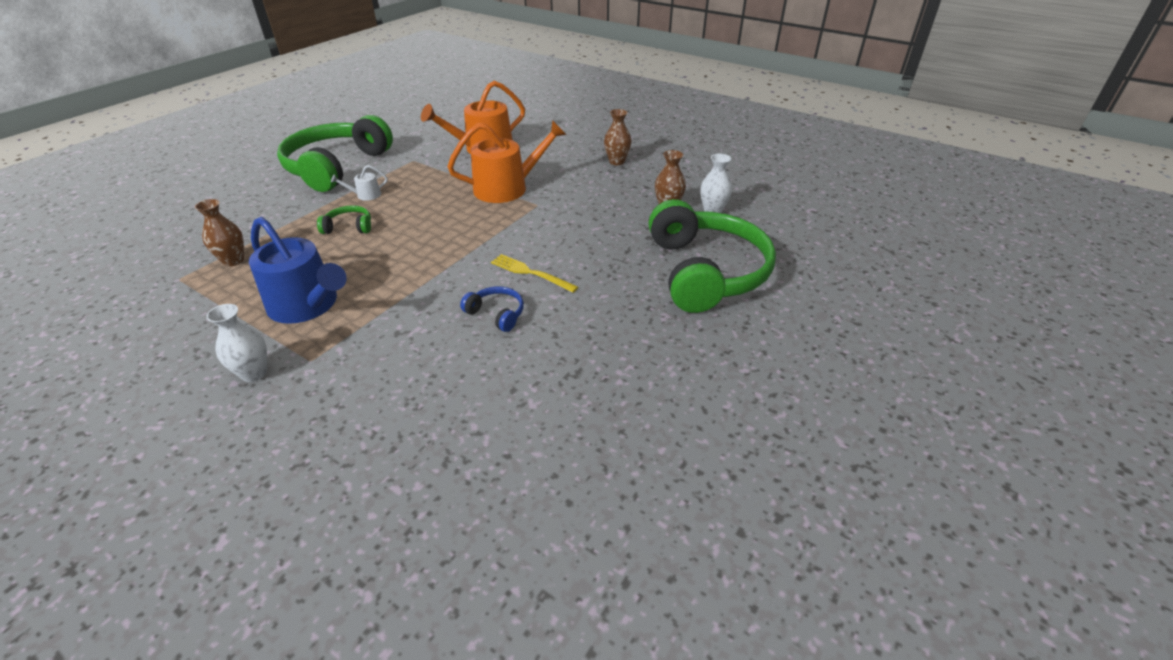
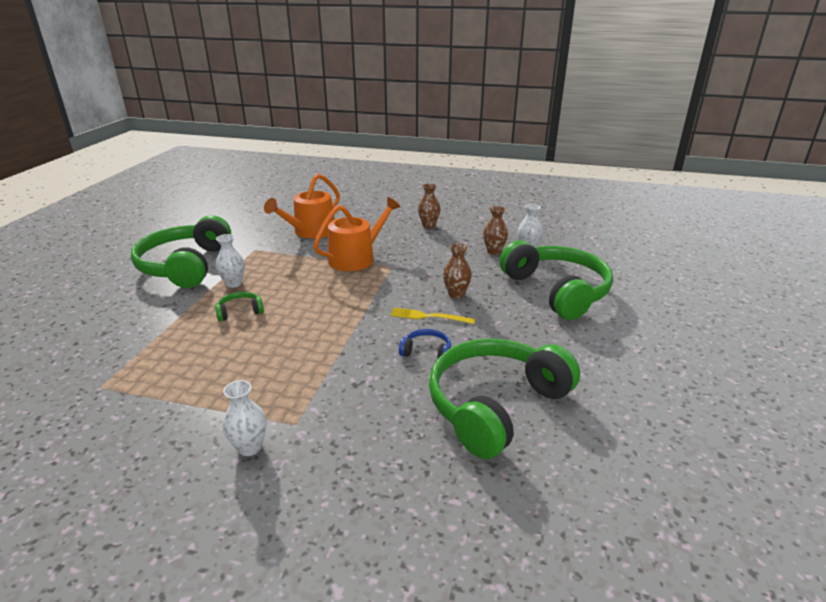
camera: 20 degrees left, 10 degrees down
brown vase [195,199,244,266] -> brown vase moved to [443,243,472,298]
blue watering can [249,217,347,324] -> none
white watering can [331,165,387,201] -> white vase [216,234,245,288]
none -> green headphones [429,339,580,459]

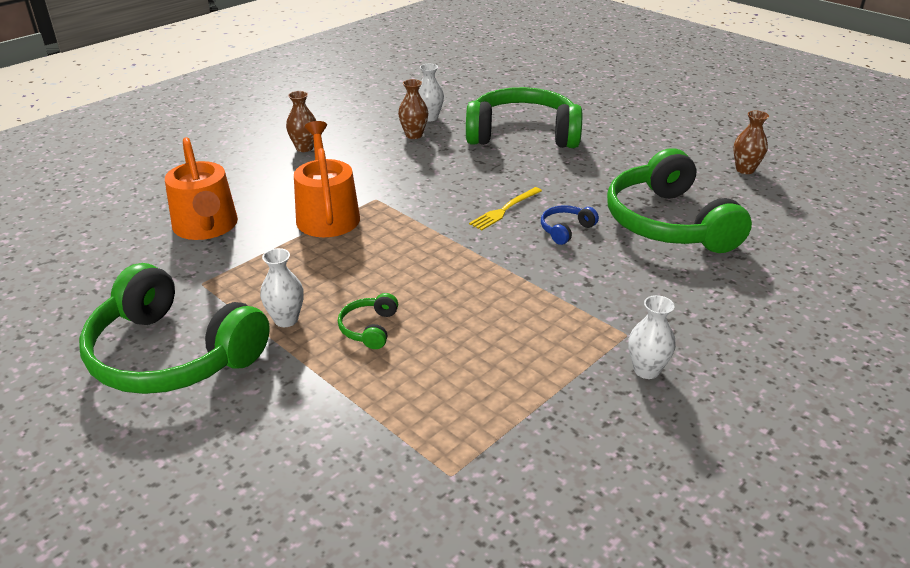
camera: 60 degrees left, 5 degrees up
brown vase [443,243,472,298] -> brown vase moved to [733,111,769,174]

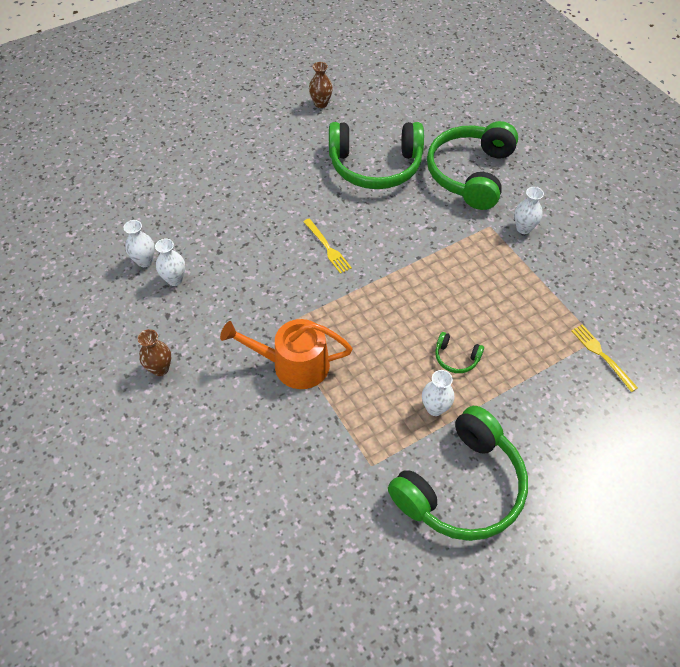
camera: 75 degrees left, 20 degrees up
orange watering can [165,137,238,240] -> none
brown vase [398,79,428,139] -> white vase [155,238,185,286]
green headphones [466,87,582,148] -> green headphones moved to [427,121,518,210]
blue headphones [541,205,599,245] -> none
none -> yellow fork [571,324,638,392]

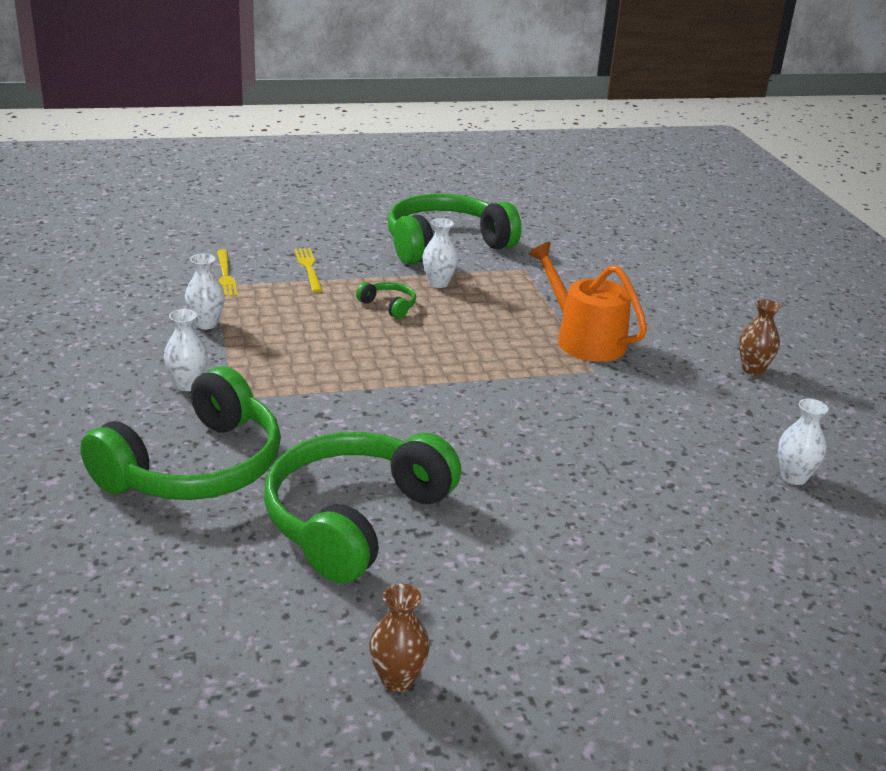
camera: 165 degrees left, 25 degrees down
white vase [155,238,185,286] -> white vase moved to [185,254,225,329]
orange watering can [220,319,352,389] -> orange watering can turned 150 degrees counterclockwise [529,242,647,362]
yellow fork [303,219,352,274] -> yellow fork moved to [294,248,323,293]
green headphones [329,122,424,189] -> green headphones turned 75 degrees counterclockwise [264,432,461,583]

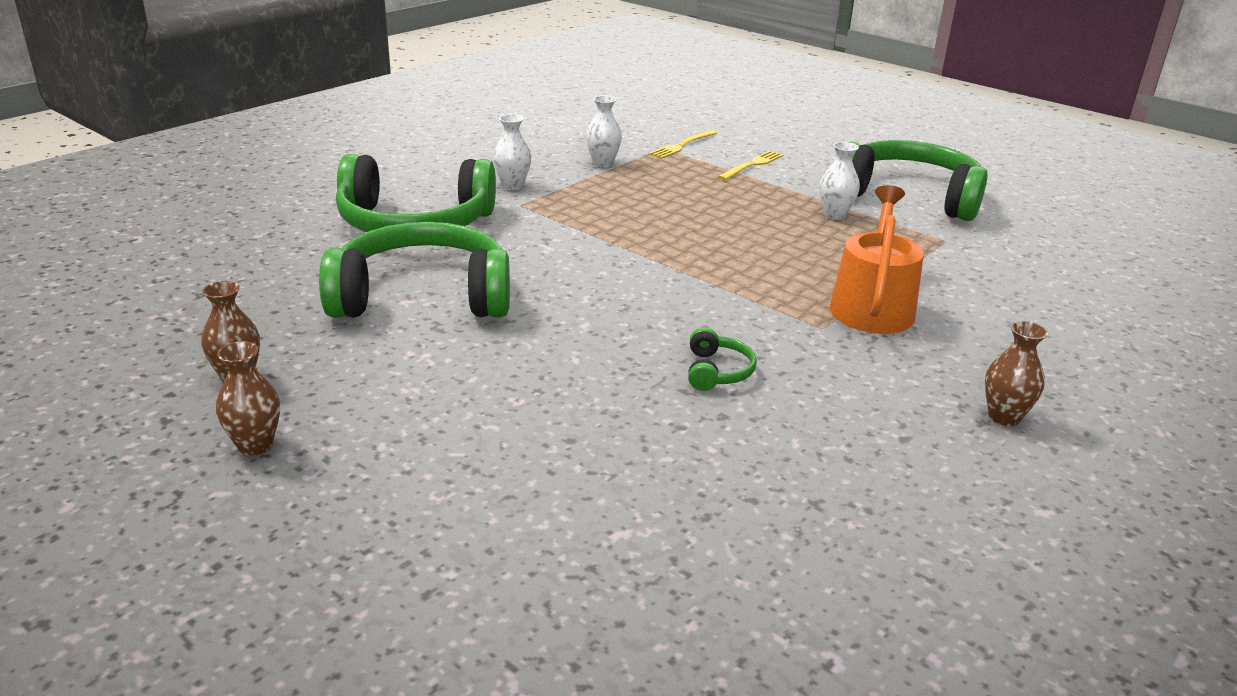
camera: 55 degrees right, 0 degrees up
green headphones [356,282,416,319] -> green headphones moved to [688,327,757,391]
white vase [778,399,829,485] -> none
none -> brown vase [216,341,280,456]

